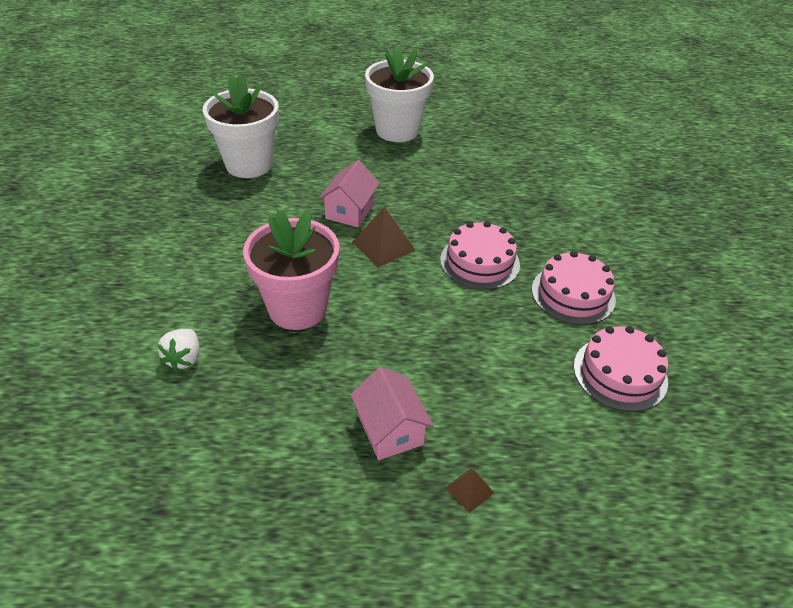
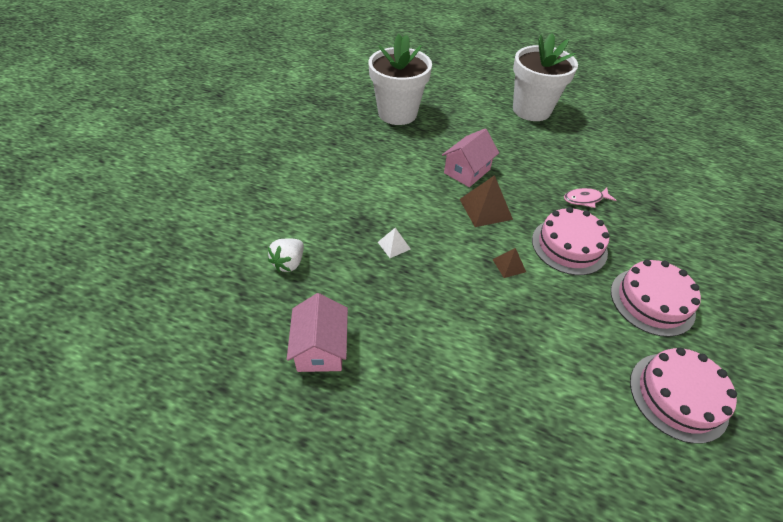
camera: 20 degrees right, 5 degrees up
pink flower pot [243,210,339,330] -> white pyramid [378,228,411,258]
pink house [350,367,434,460] -> pink house moved to [287,293,348,372]
brown pyramid [446,469,494,513] -> brown pyramid moved to [492,248,526,278]
none -> pink fish [564,188,616,208]

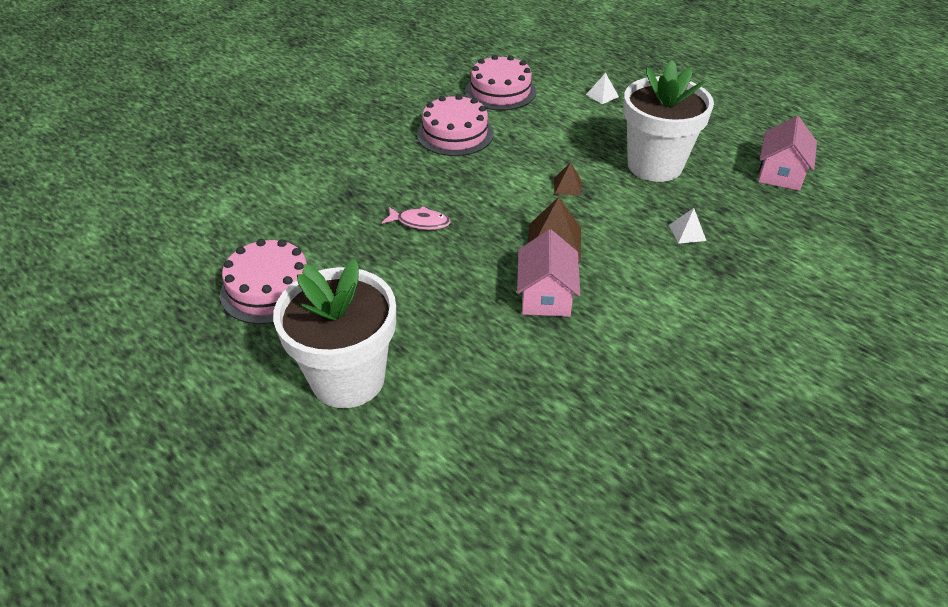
camera: 155 degrees left, 5 degrees down
white strawberry [268,238,304,272] -> none
white flower pot [368,34,432,125] -> white flower pot moved to [623,60,714,182]
pink house [442,128,499,187] -> pink house turned 60 degrees counterclockwise [517,229,580,317]
pink cake [532,207,609,275] -> pink cake moved to [220,239,309,324]
none -> white pyramid [586,73,619,104]

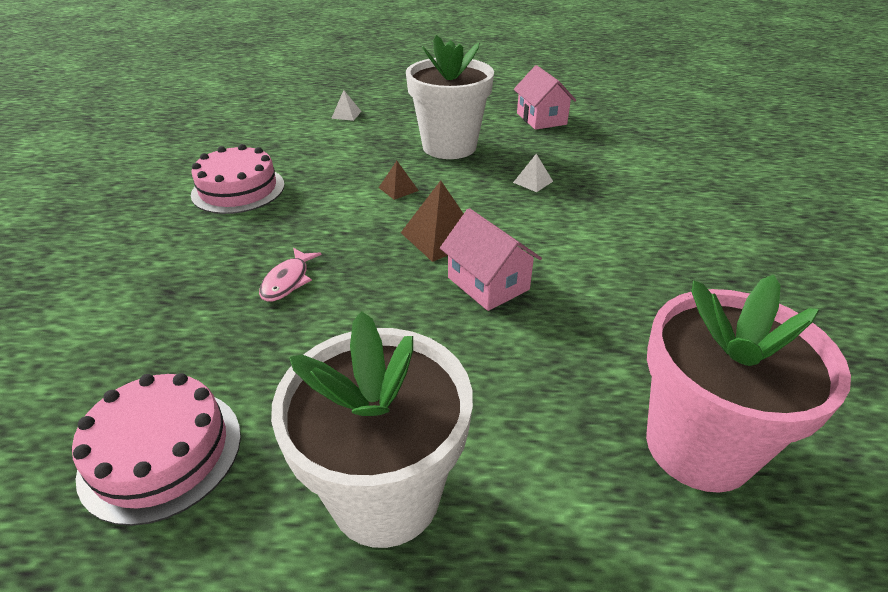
camera: 40 degrees left, 5 degrees down
pink fish [382,206,451,230] -> pink fish turned 135 degrees clockwise [259,248,322,301]
pink cake [465,55,536,110] -> none
none -> pink flower pot [646,275,851,493]

